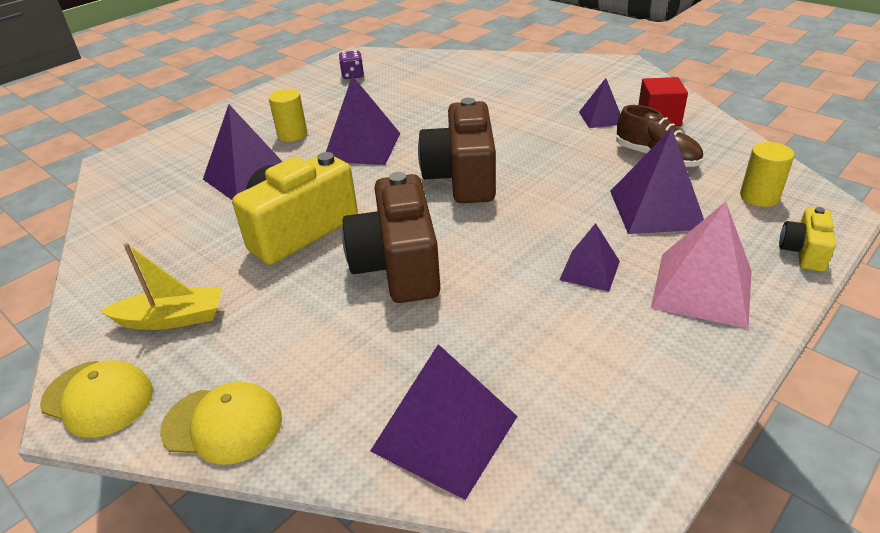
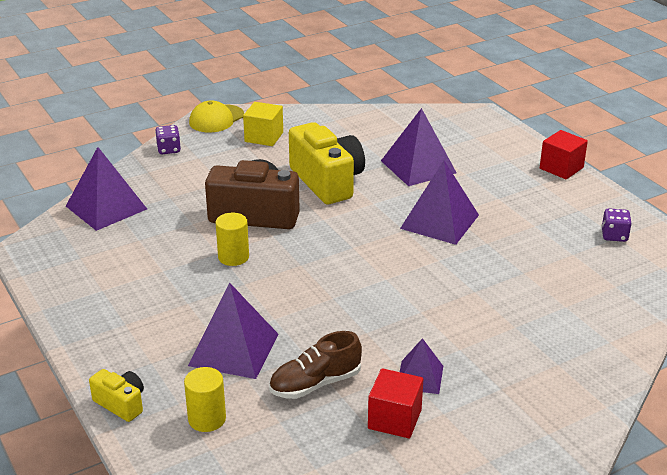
camera: 105 degrees right, 5 degrees down
yellow boat [101,243,222,330] -> yellow cube [243,102,283,146]
yellow cap [160,382,282,464] -> purple dice [155,125,181,154]
yellow cylinder [269,89,307,141] -> yellow cylinder moved to [216,213,249,266]
brown camera [418,98,496,203] -> none
purple pyramid [559,223,620,291] -> none
pink pyramid [651,202,751,328] -> none
none -> red cube [540,130,588,179]

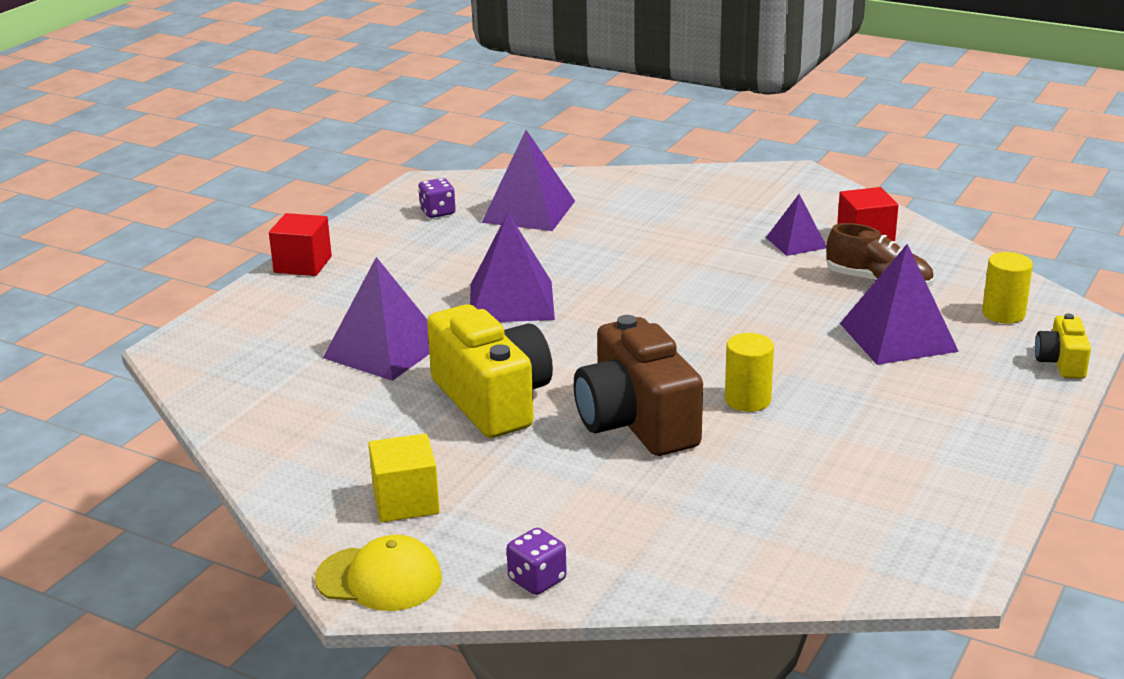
camera: 120 degrees left, 5 degrees down
purple pyramid [66,147,147,231] -> purple pyramid moved to [481,130,575,231]
yellow camera [289,122,365,204] -> yellow camera turned 120 degrees clockwise [427,304,553,438]

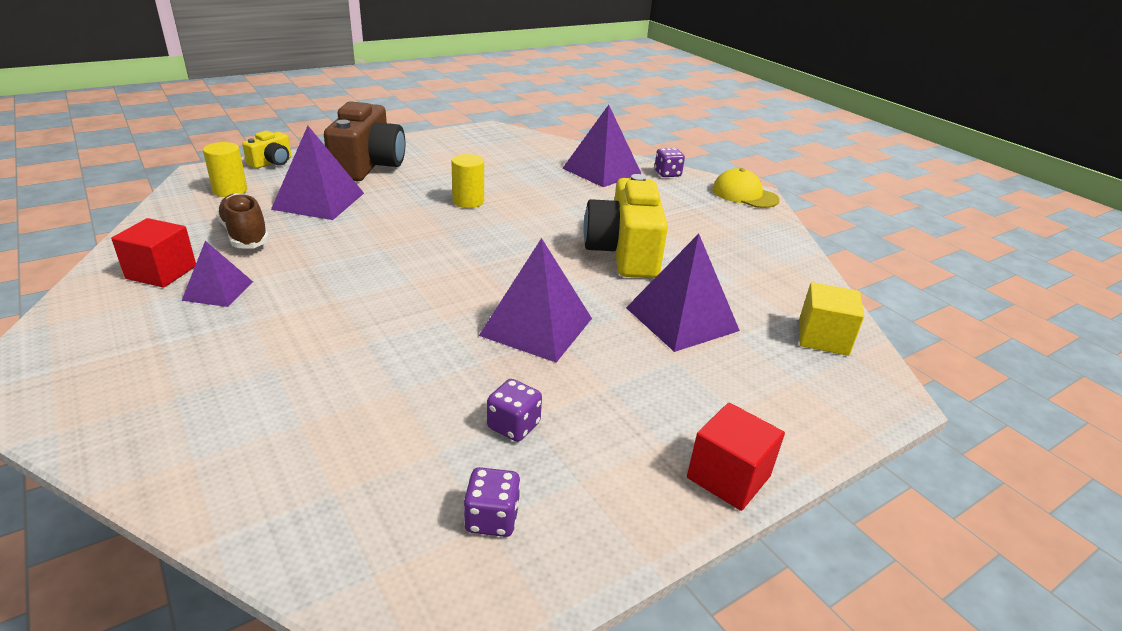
camera: 155 degrees left, 5 degrees up
yellow cube [368,433,440,522] -> yellow cube moved to [799,282,864,356]
purple pyramid [481,130,575,231] -> purple pyramid moved to [562,105,642,187]
brown camera [574,315,703,456] -> brown camera moved to [324,101,405,182]
none -> purple dice [487,379,542,442]

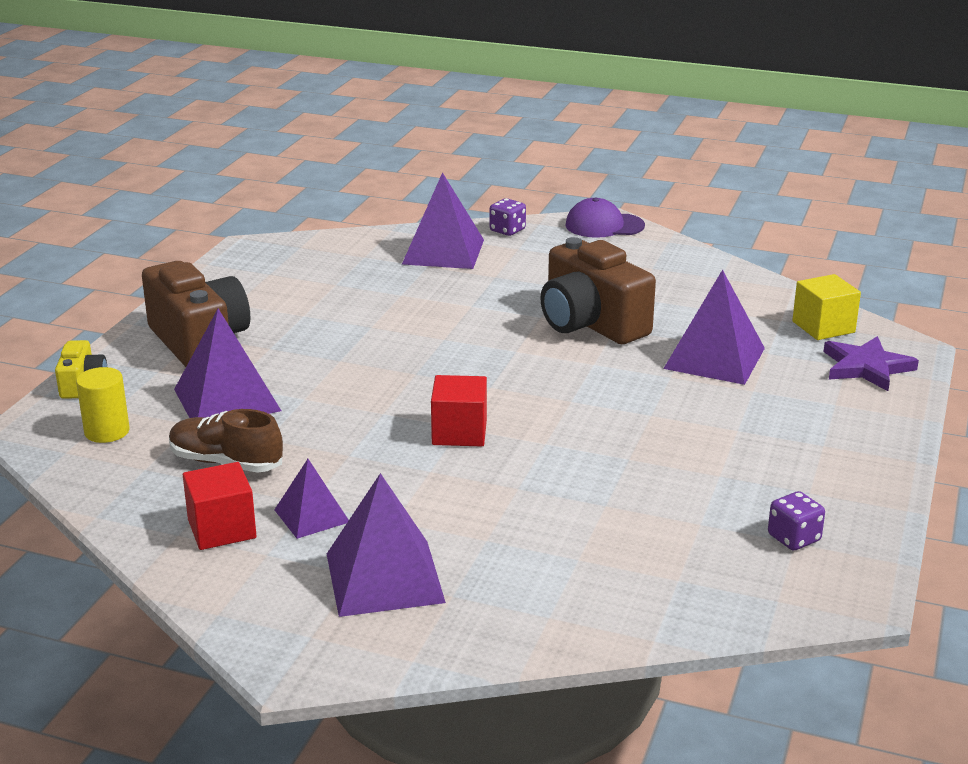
camera: 35 degrees left, 5 degrees down
yellow cylinder [451,154,484,208] -> none
purple pyramid [479,238,592,363] -> purple pyramid moved to [327,473,446,617]
purple dice [487,379,542,442] -> none
yellow camera [583,174,668,278] -> brown camera [540,237,656,344]
red cube [687,403,785,511] -> red cube moved to [431,375,487,446]
yellow cap [712,168,779,208] -> purple cap [565,198,645,238]
none -> purple star [824,336,919,391]

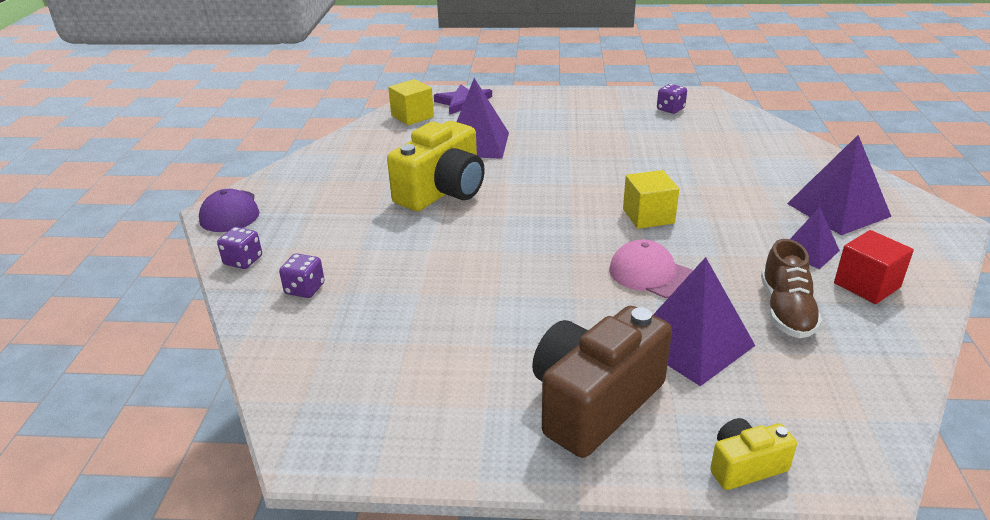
camera: 105 degrees left, 5 degrees up
yellow cylinder [76,367,130,443] -> none
purple pyramid [402,172,484,269] -> purple dice [279,254,324,298]
red cube [431,375,487,446] -> yellow cube [623,170,679,229]
brown camera [540,237,656,344] -> yellow camera [387,121,485,211]
none -> pink cap [609,240,693,298]

